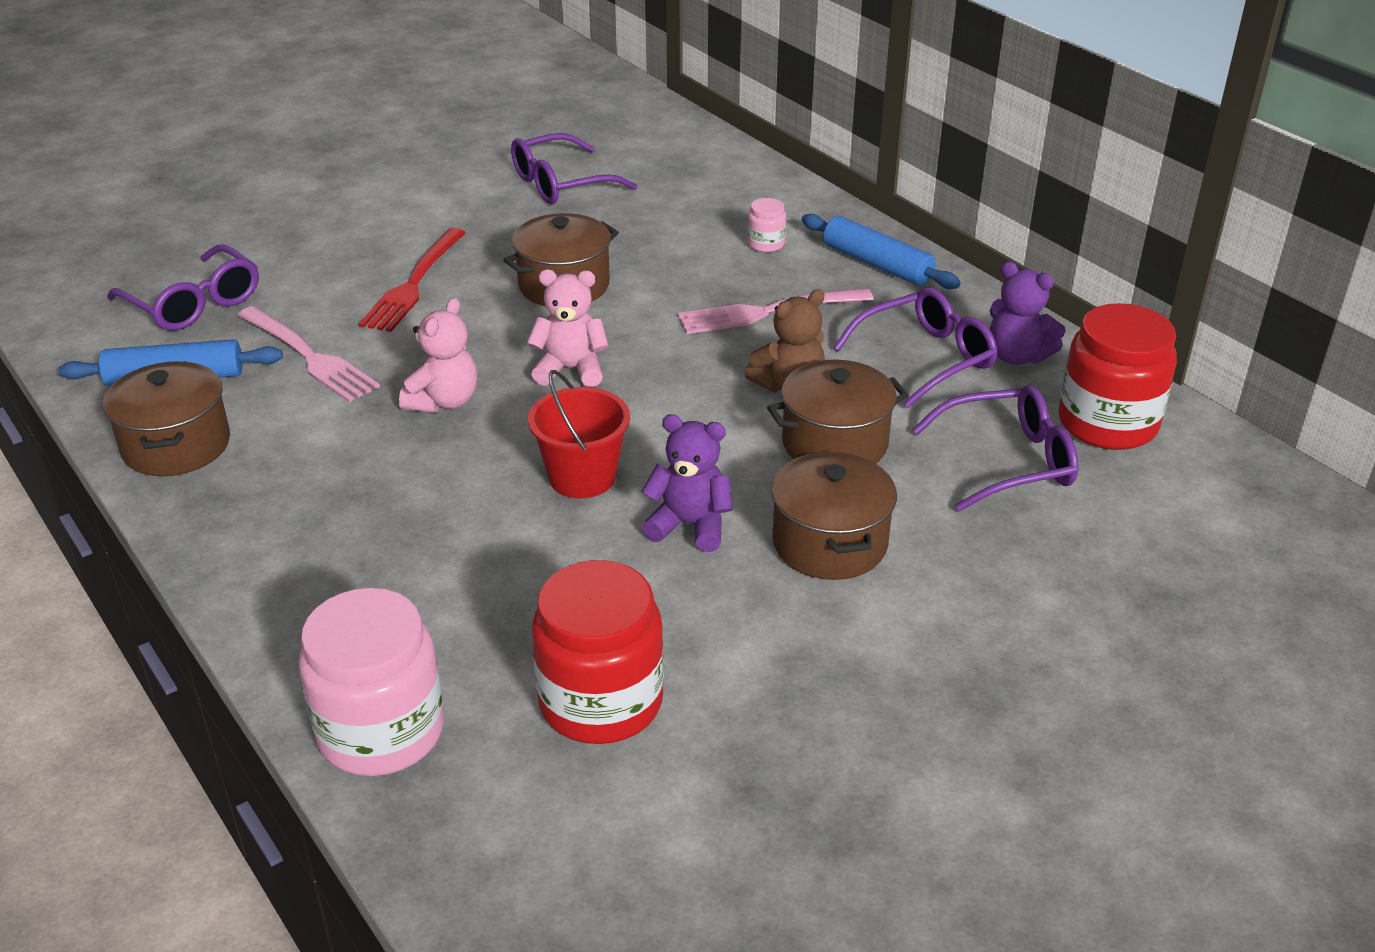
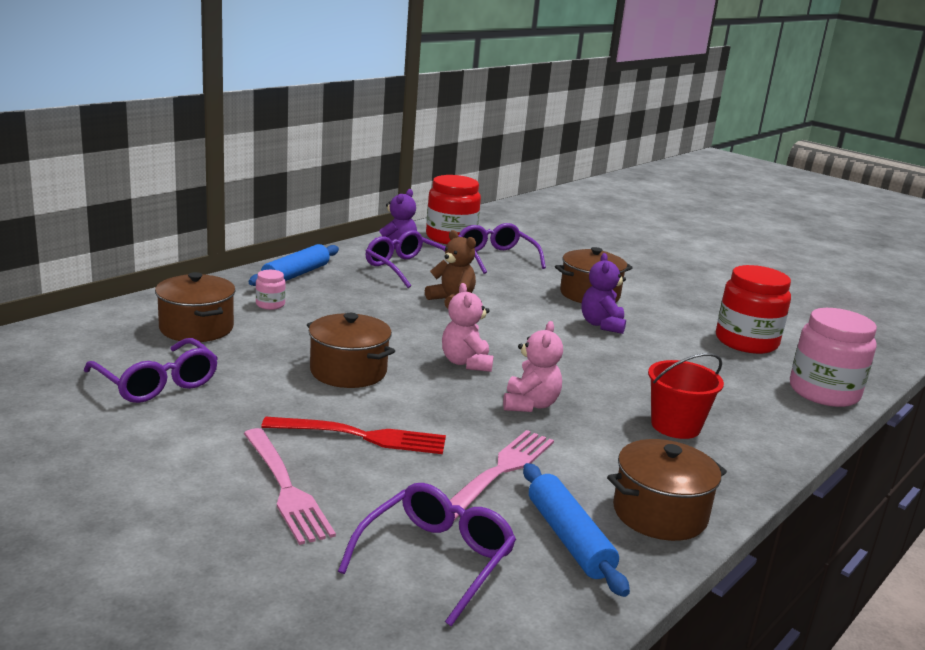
camera: 105 degrees left, 15 degrees down
pink teddy bear [399,298,478,413] -> pink teddy bear turned 90 degrees clockwise [503,321,563,412]
red bucket [528,370,630,498] -> red bucket moved to [648,353,724,439]
pink fork [678,288,874,334] -> pink fork moved to [243,428,336,545]
brown pot [767,360,909,464] -> brown pot moved to [155,272,236,342]

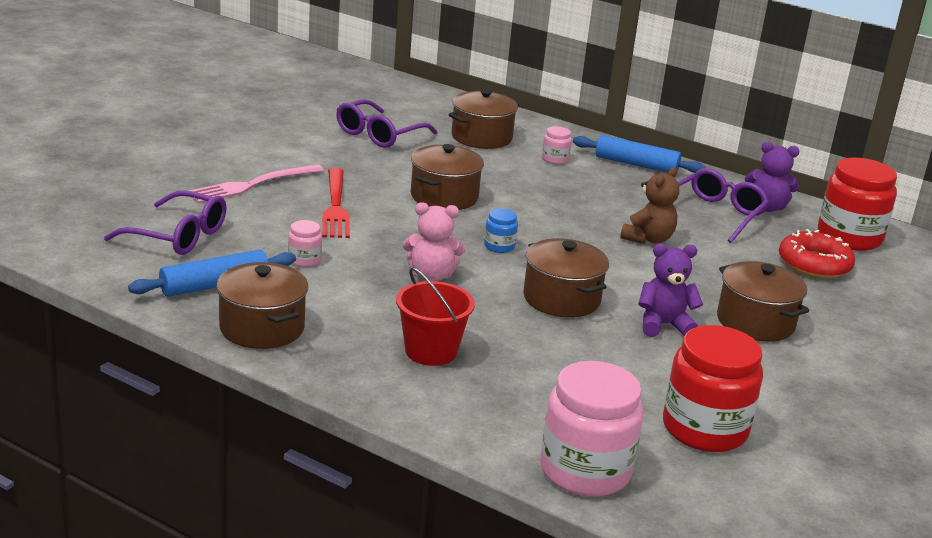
camera: 80 degrees right, 5 degrees up
pink teddy bear [442,283,494,372] -> blue jar [484,208,518,253]
pink fork [450,430,554,521] -> pink jar [288,220,322,267]
purple glasses [458,223,546,274] -> red donut [779,229,855,279]
none -> brown pot [523,238,609,318]

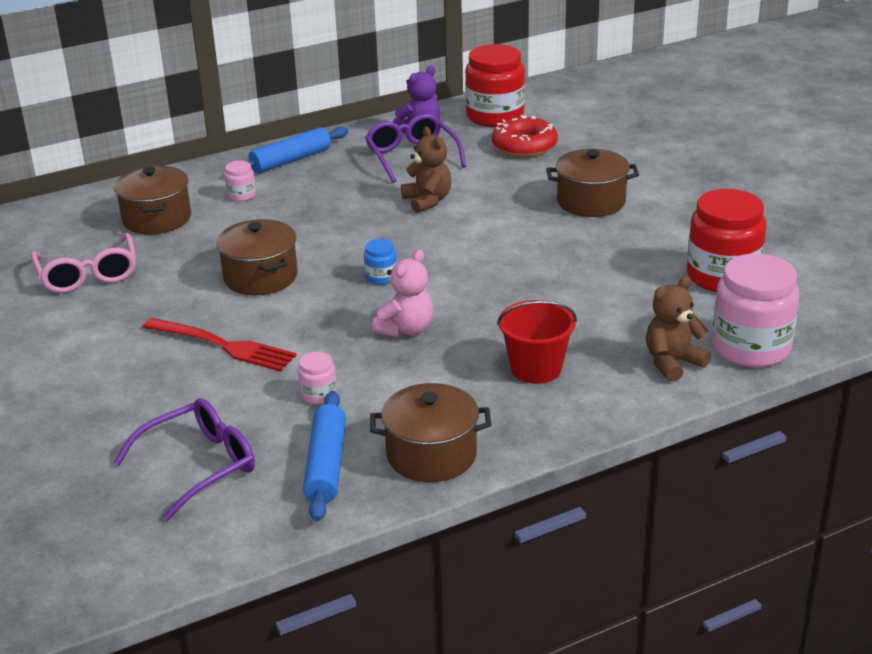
camera: 55 degrees left, 5 degrees up
pink fork [189,164,324,204] -> none
purple glasses [336,99,437,148] -> pink glasses [31,233,136,293]
brown pot [523,238,609,318] -> none
purple teddy bear [638,244,703,337] -> none
none -> brown teddy bear [646,277,711,382]

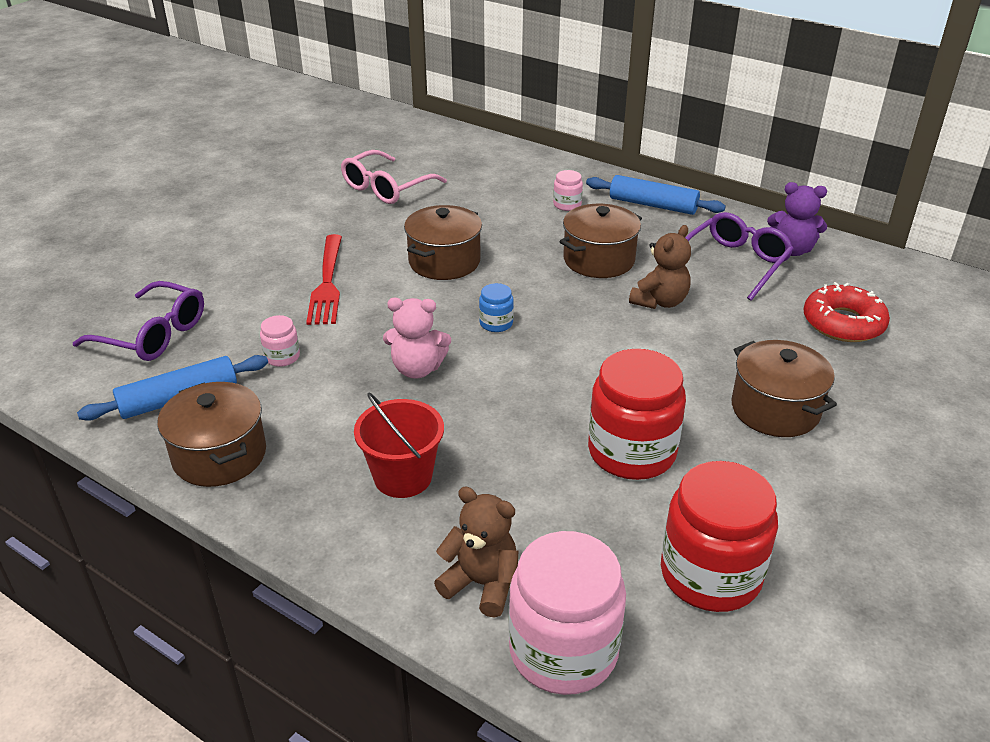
camera: 60 degrees right, 5 degrees up
brown pot [114,166,191,235] -> brown pot moved to [559,204,642,278]
red jar [465,44,525,127] -> red jar moved to [588,349,686,480]

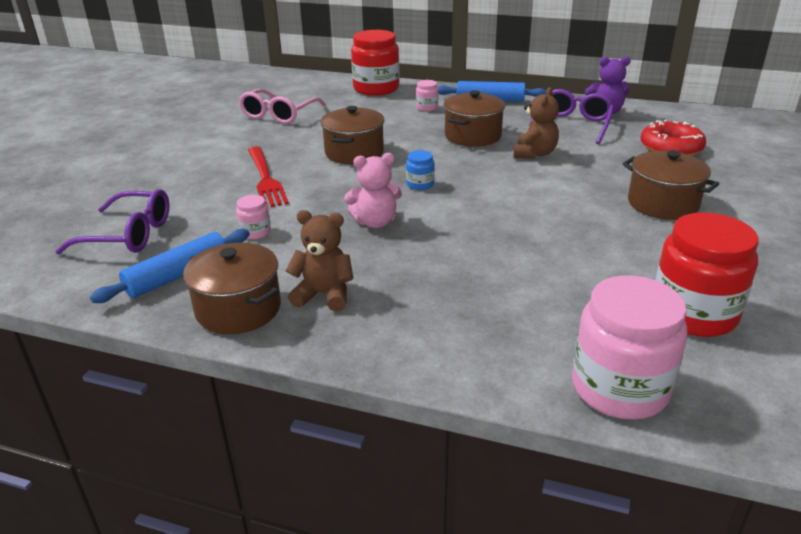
camera: 15 degrees left, 5 degrees down
red bucket [354,393,444,498] -> none
brown teddy bear [434,486,518,618] -> brown teddy bear moved to [286,210,353,312]
red jar [588,349,686,480] -> red jar moved to [351,30,400,96]

